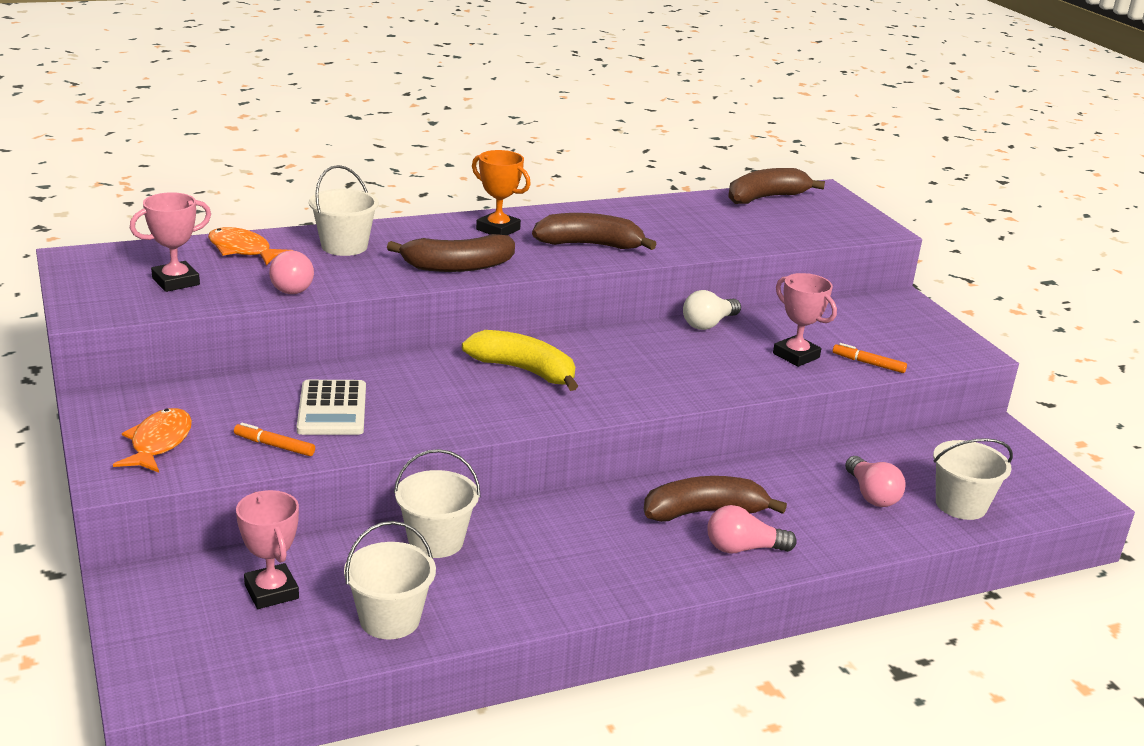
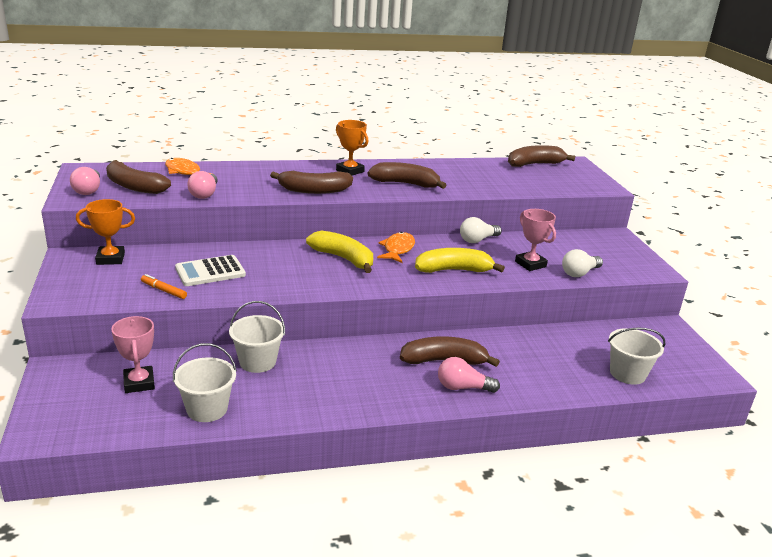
camera: 10 degrees right, 0 degrees up
orange fish [113,408,192,473] -> orange fish moved to [377,232,415,263]
pink trophy [130,192,211,292] -> brown banana [106,160,171,194]
white calculator [297,380,366,435] -> white calculator turned 60 degrees clockwise [175,255,246,286]
white bucket [309,165,379,256] -> none
orange marker [833,343,907,373] -> white light bulb [562,249,603,277]
pink light bulb [845,456,906,507] -> pink light bulb moved to [70,167,100,195]
none -> orange trophy [76,199,135,265]
none -> yellow banana [415,248,505,273]

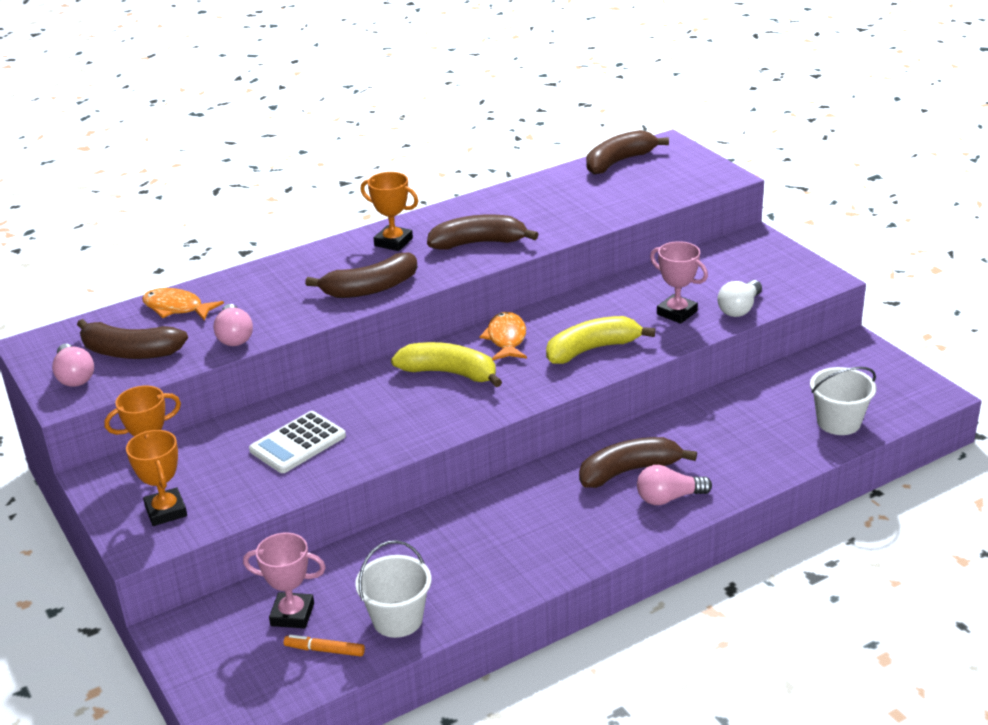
camera: 15 degrees left, 5 degrees up
pink trophy [111,316,155,393] -> pink trophy turned 45 degrees counterclockwise [243,533,326,628]
orange marker [141,274,187,299] -> orange marker moved to [284,635,365,656]
white bucket [229,301,285,373] -> none
white light bulb [460,217,502,243] -> none
none -> orange trophy [126,430,187,526]

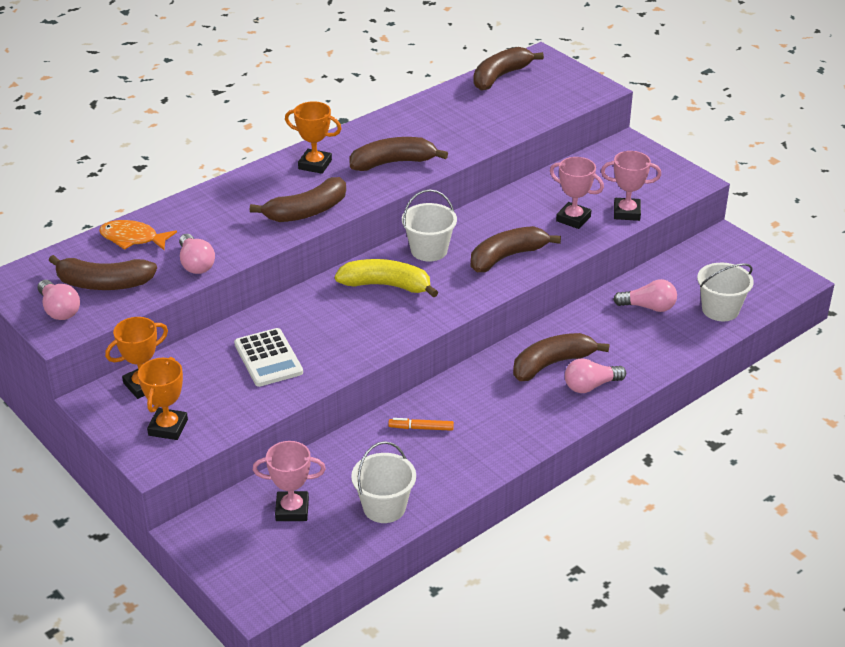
camera: 10 degrees left, 5 degrees up
orange trophy [126,430,187,526] -> orange trophy turned 45 degrees clockwise [138,357,188,440]
white calculator [249,411,346,473] -> white calculator turned 60 degrees counterclockwise [234,328,303,387]
orange marker [284,635,365,656] -> orange marker moved to [388,418,454,431]
orange fish [480,312,527,360] -> white bucket [402,189,457,261]
yellow banana [546,316,656,364] -> brown banana [471,226,561,272]
white light bulb [717,280,762,317] -> pink trophy [601,151,661,221]
none -> pink light bulb [613,279,677,312]

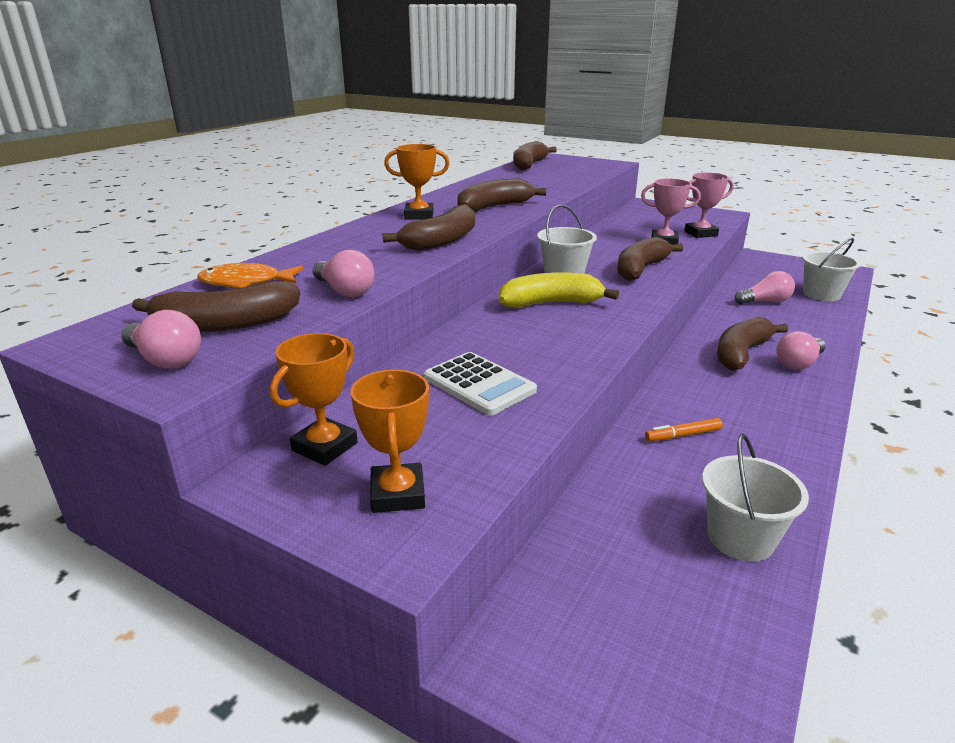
camera: 20 degrees left, 10 degrees down
pink trophy [253,441,326,521] -> none

